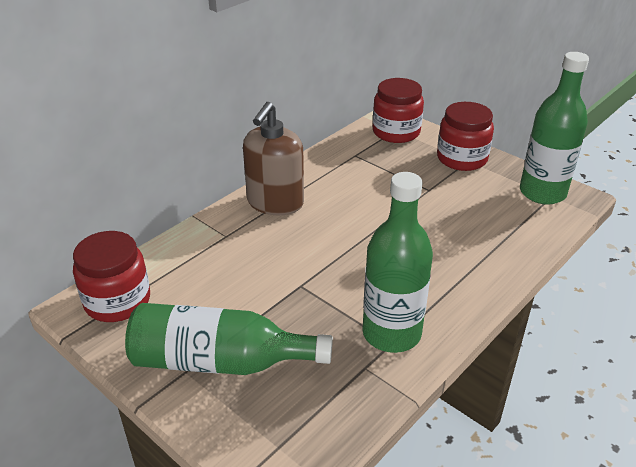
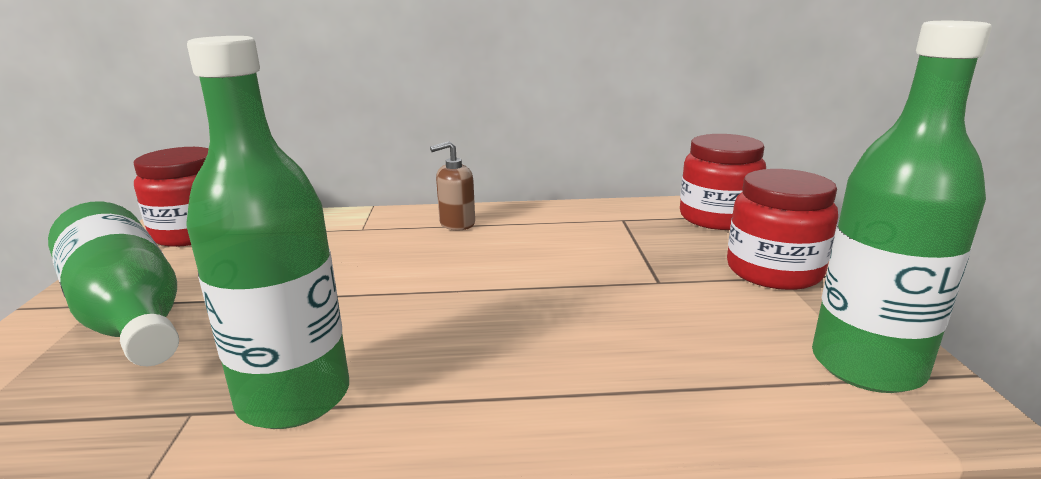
camera: 45 degrees right, 15 degrees down
brown soap dispenser [243,102,304,215] -> brown soap dispenser [430,141,475,230], size x0.54

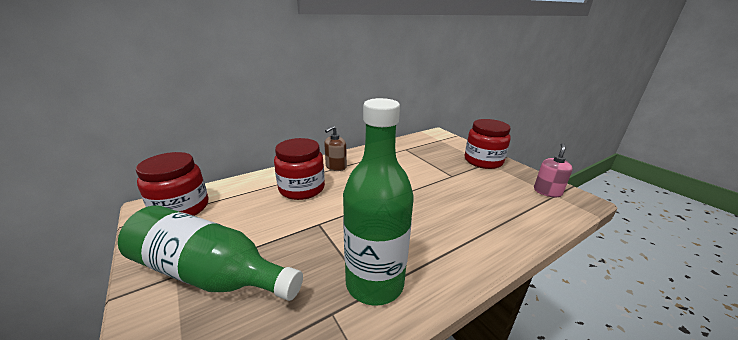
camera: 30 degrees left, 5 degrees up
red jar [680,134,766,230] -> red jar moved to [274,138,325,200]
green bottle [812,21,992,393] -> pink soap dispenser [534,143,573,197]

